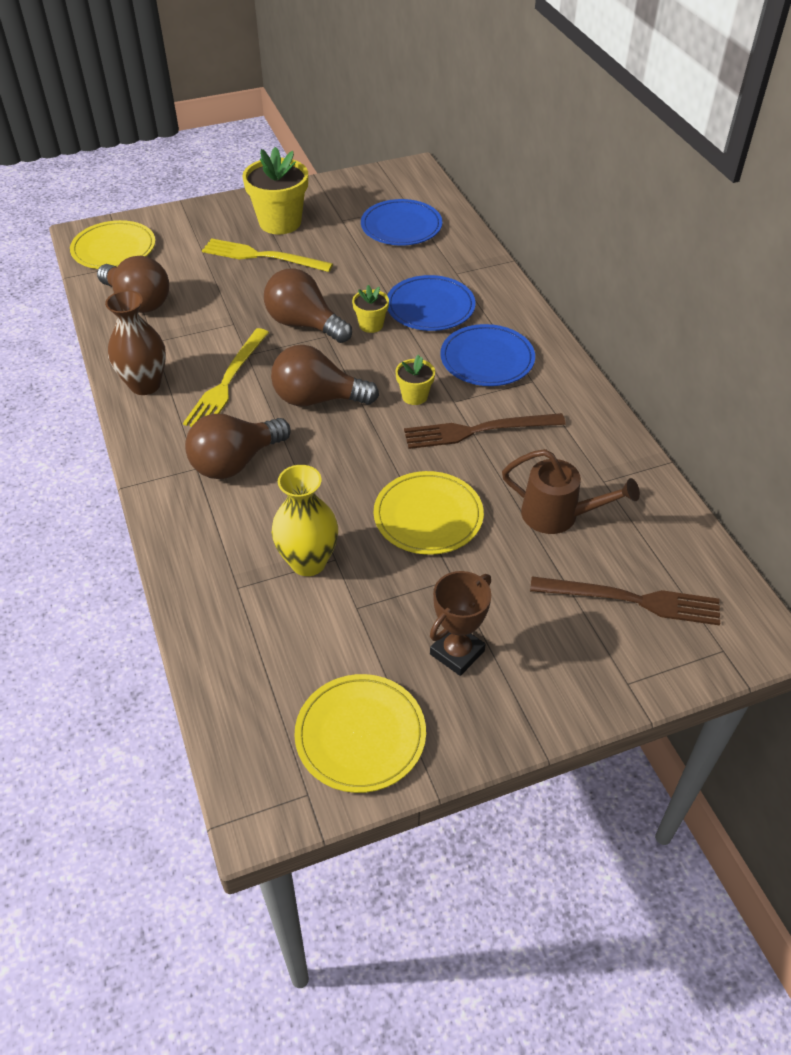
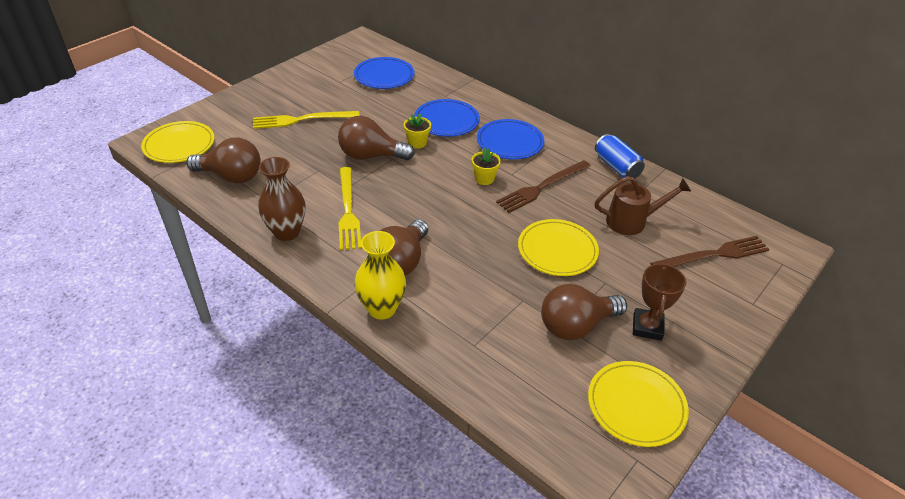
camera: 30 degrees left, 5 degrees down
yellow flower pot [242,147,308,234] -> none
brown light bulb [271,345,379,406] -> brown light bulb moved to [541,284,627,340]
yellow vase [271,465,338,576] -> yellow vase moved to [354,231,406,320]
none -> blue can [595,134,645,179]

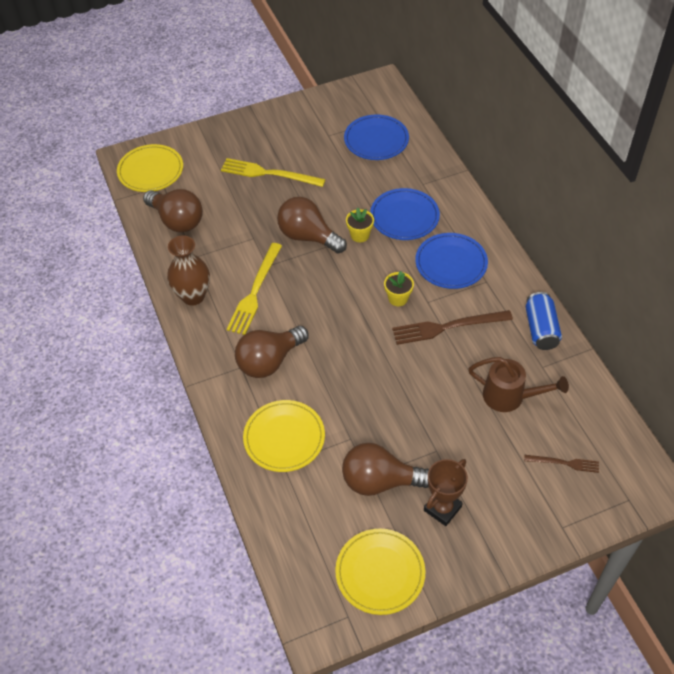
camera: 30 degrees right, 10 degrees up
yellow vase [354,231,406,320] -> none
yellow plate [518,219,599,276] -> yellow plate moved to [243,400,325,472]
brown fork [650,236,770,267] -> brown fork [524,455,599,473], size x0.55

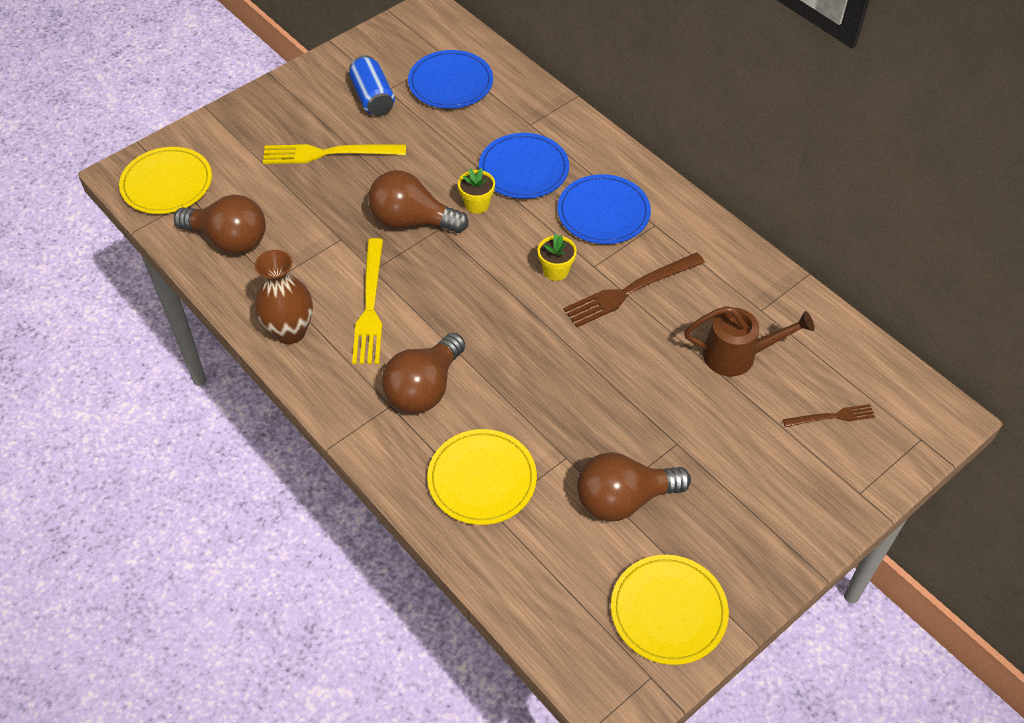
camera: 20 degrees left, 0 degrees up
brown trophy [424,459,468,526] -> none
blue can [525,292,562,350] -> blue can moved to [349,55,395,116]

